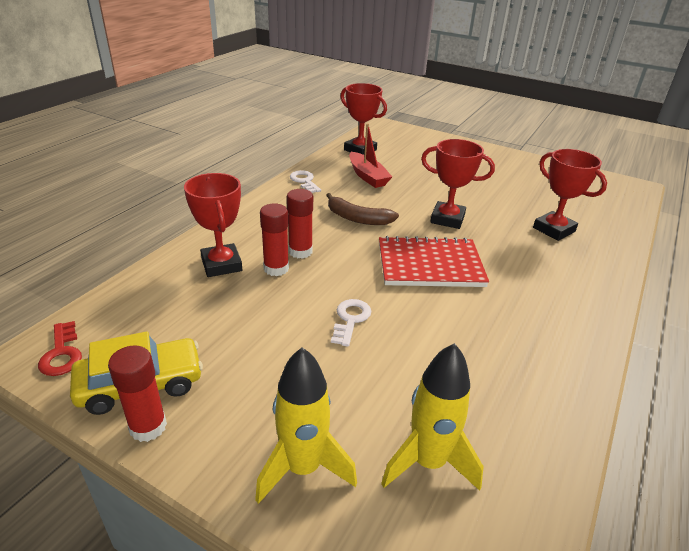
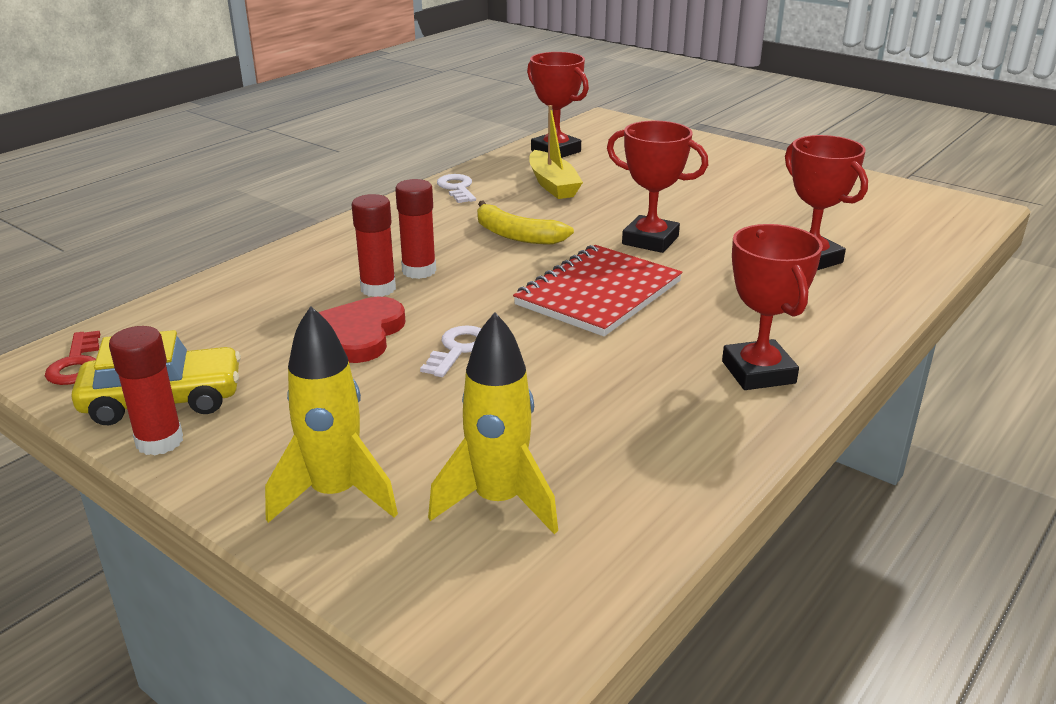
camera: 10 degrees right, 5 degrees down
red trophy [184,173,242,277] -> red trophy moved to [722,224,823,390]
brown banana [326,193,399,225] -> yellow banana [477,200,574,244]
red boat [349,123,392,188] -> yellow boat [529,105,583,199]
red notebook [379,236,489,287] -> red notebook turned 60 degrees counterclockwise [513,245,682,336]
none -> red heart [318,297,405,363]

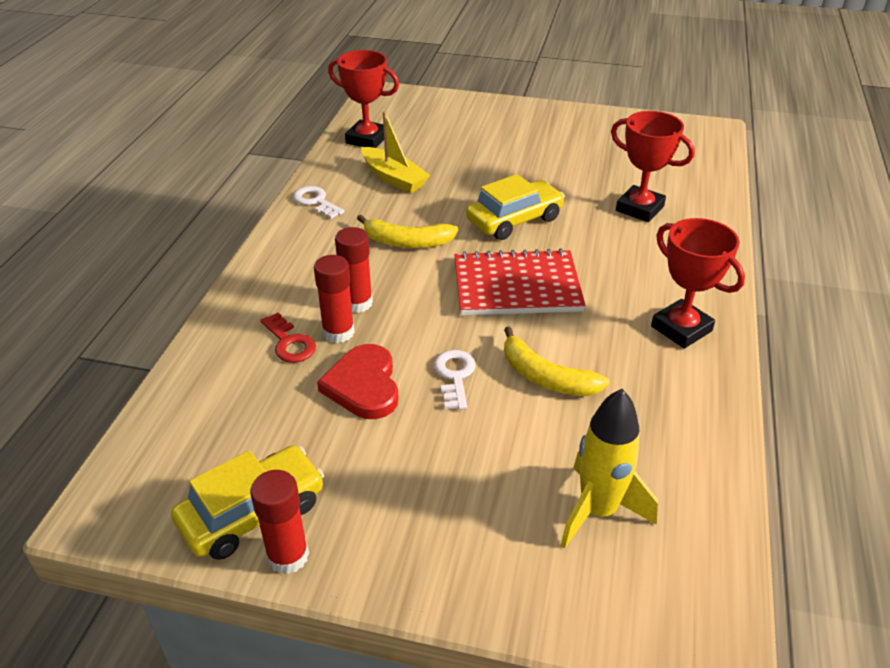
camera: 25 degrees left, 10 degrees up
red key [45,331,100,385] -> red key moved to [260,313,316,363]
yellow rocket [265,306,398,523] -> none
red notebook [513,245,682,336] -> red notebook turned 75 degrees clockwise [455,249,585,315]
red trophy [607,121,708,253] -> yellow car [466,174,565,240]
none -> yellow banana [504,326,610,396]

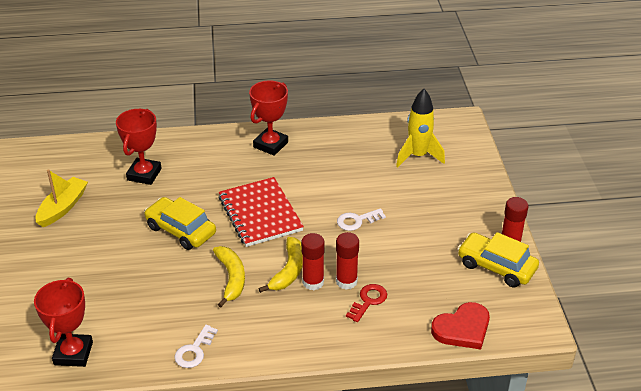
camera: 110 degrees left, 0 degrees up
red heart [317,344,399,419] -> red heart moved to [431,302,490,349]
yellow boat [361,111,430,193] -> yellow boat moved to [36,169,88,227]
yellow banana [504,326,610,396] -> yellow banana moved to [258,237,303,293]

